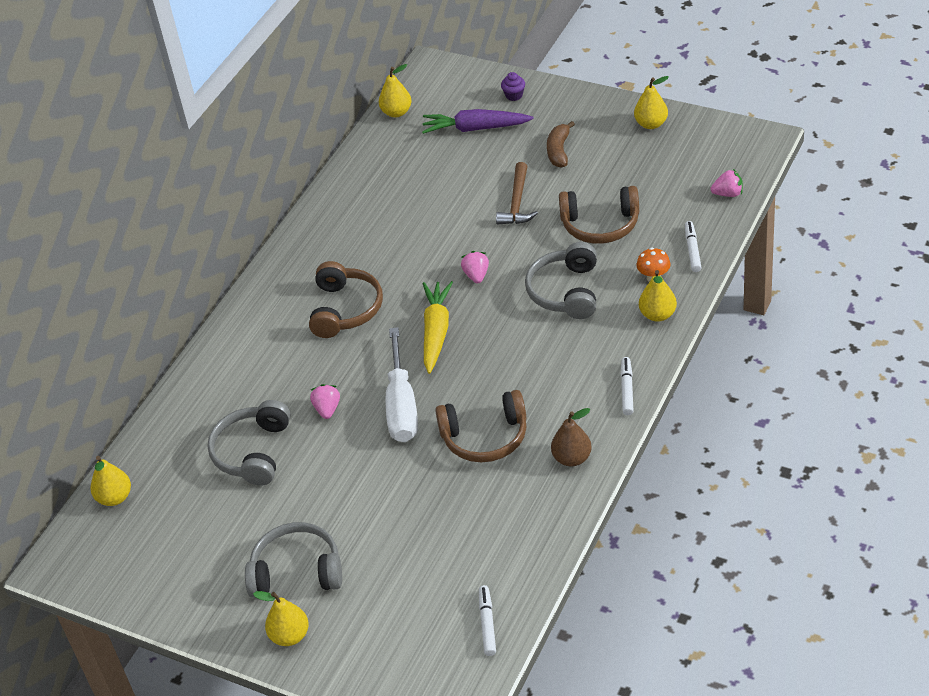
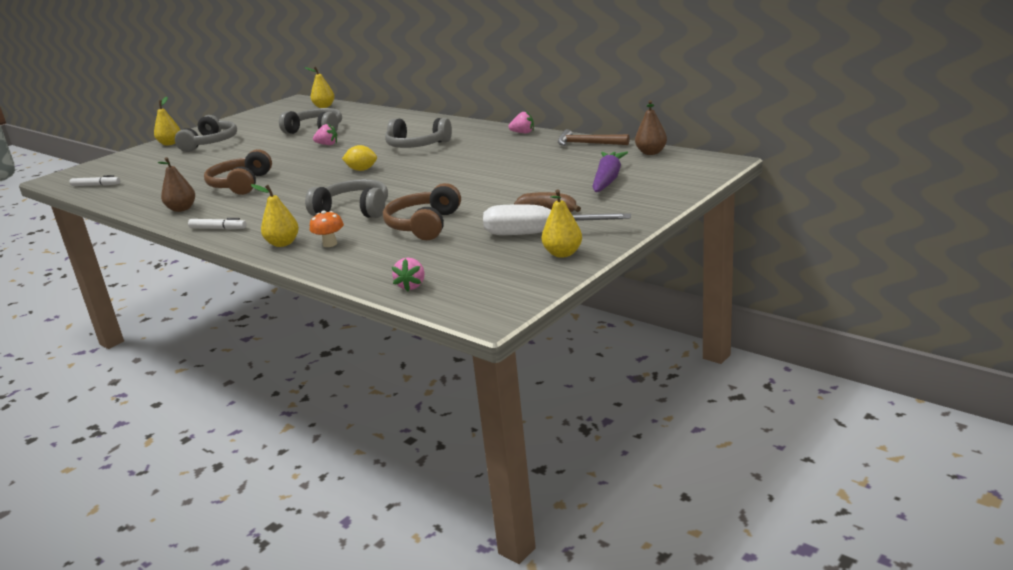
camera: 100 degrees right, 20 degrees down
brown headphones [309,261,383,338] -> grey headphones [385,118,452,148]
yellow pear [379,64,411,117] -> brown pear [635,100,667,155]
white screwdriver [386,327,418,442] -> white screwdriver moved to [483,204,631,235]
yellow carrot [423,281,453,374] -> yellow lemon [342,145,377,171]
pink strawberry [461,251,489,283] -> pink strawberry moved to [509,111,534,133]
brown hammer [496,162,538,225] -> brown hammer moved to [558,129,629,146]
purple cupcake [501,72,525,101] -> none
white marker [685,221,701,272] -> none

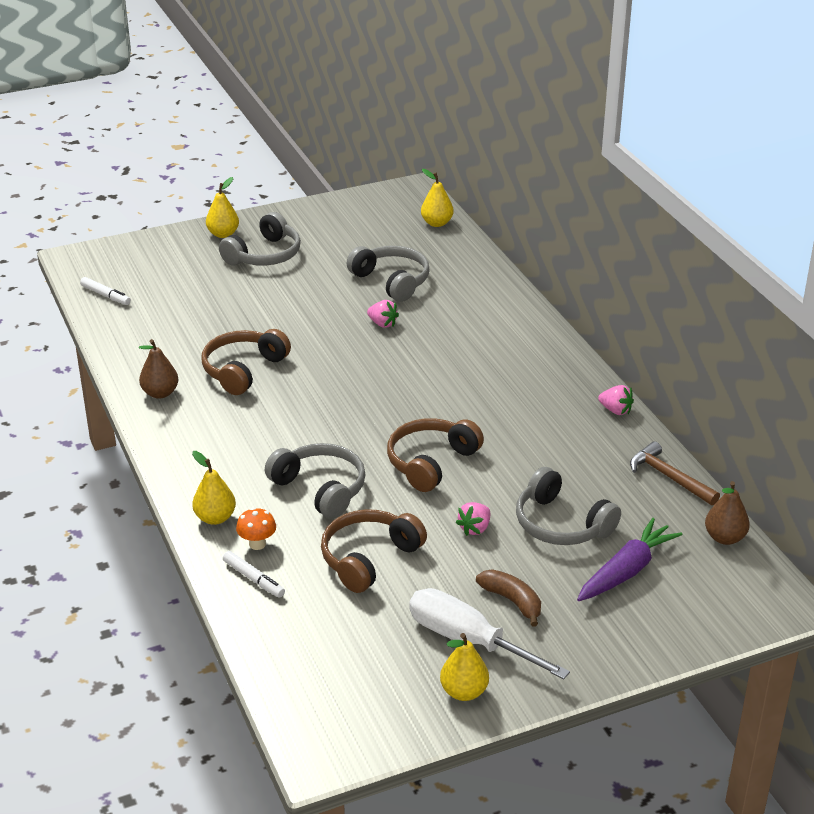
camera: 25 degrees right, 10 degrees up
white marker [188,218,247,230] -> white marker moved to [223,551,285,598]
yellow lemon [342,145,377,171] -> none
grey headphones [385,118,452,148] -> grey headphones moved to [516,467,621,545]
pink strawberry [392,258,425,291] -> pink strawberry moved to [456,502,490,536]
none -> brown headphones [387,418,484,492]

